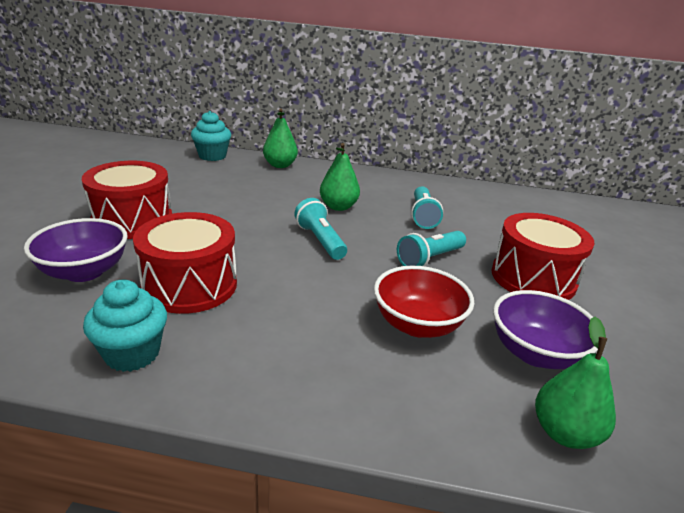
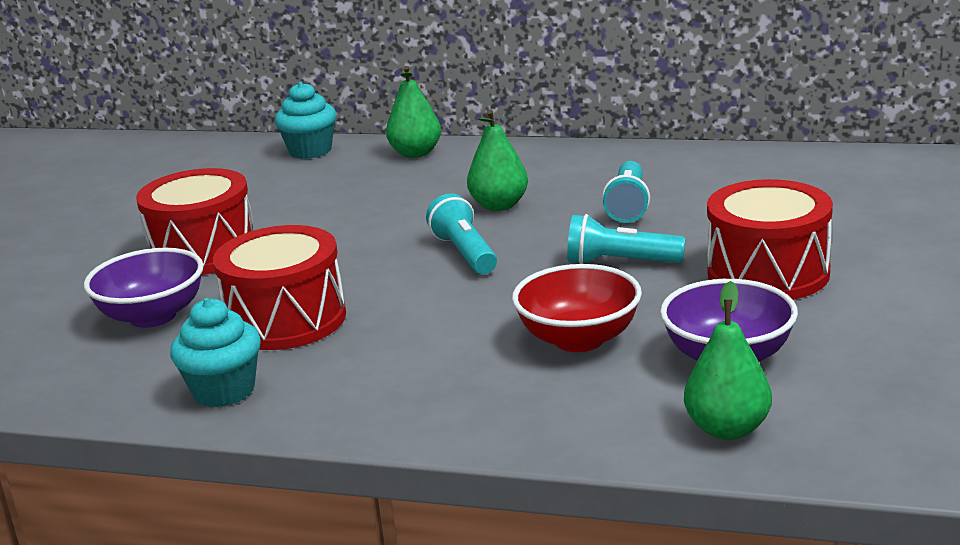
camera: 10 degrees right, 5 degrees down
turquoise flashlight [397,231,466,266] -> turquoise flashlight turned 45 degrees clockwise [567,214,685,264]

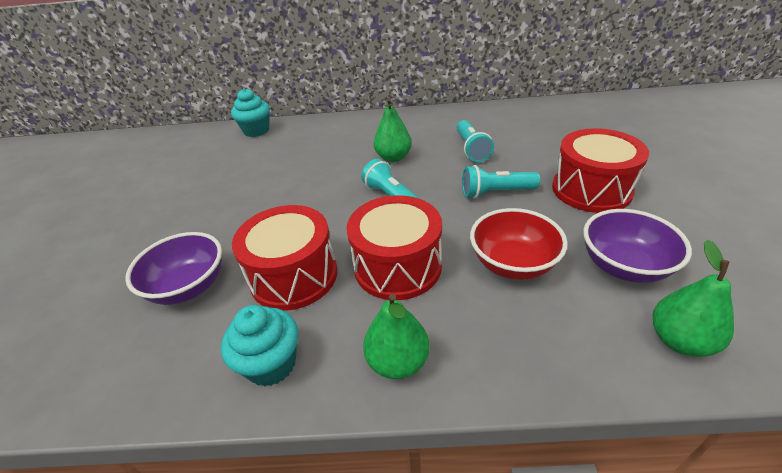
camera: 15 degrees left, 15 degrees up
red drum [136,168,254,275] -> red drum moved to [346,195,442,300]
green pear [386,66,441,158] -> green pear moved to [363,293,430,379]

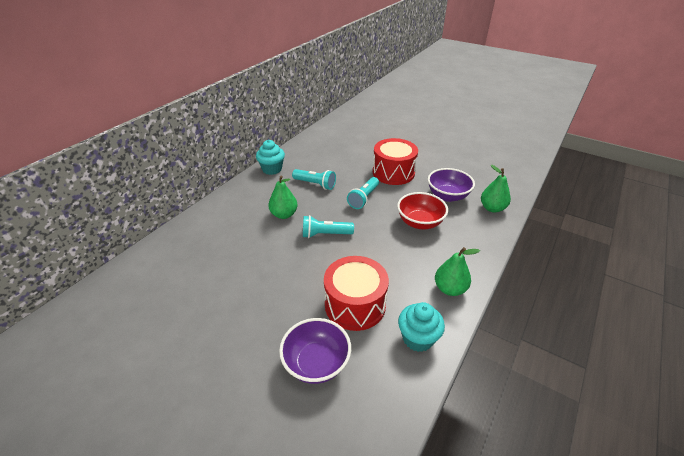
camera: 60 degrees left, 0 degrees up
turquoise cupcake [231,88,270,137] -> turquoise cupcake moved to [256,140,285,175]
red drum [346,195,442,300] -> none

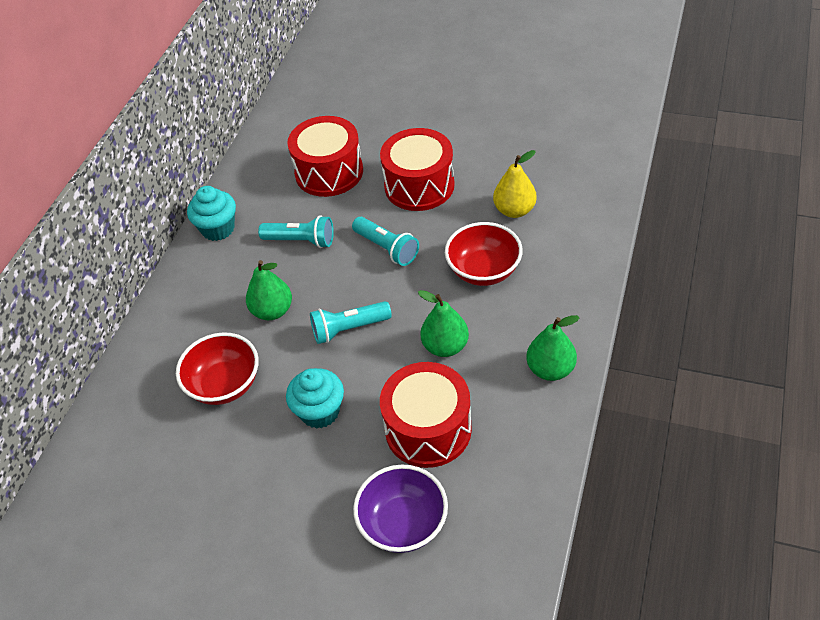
camera: 10 degrees left, 10 degrees up
turquoise flashlight [347,177,379,209] -> turquoise flashlight turned 60 degrees counterclockwise [352,217,419,266]
turquoise cupcake [398,302,445,352] -> turquoise cupcake moved to [286,368,344,429]
purple bowl [428,168,475,202] -> yellow pear [493,150,537,218]
green pear [481,165,511,213] -> green pear moved to [418,290,469,357]
none -> red bowl [176,332,259,405]
none -> red drum [287,116,363,197]

